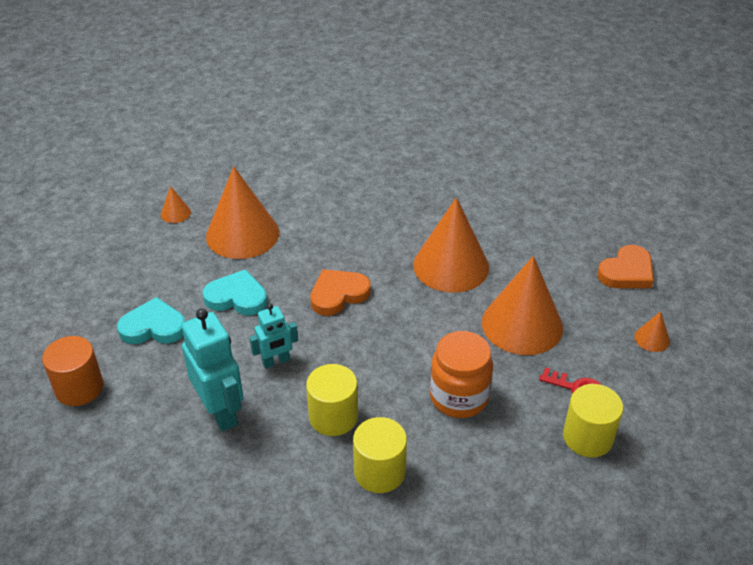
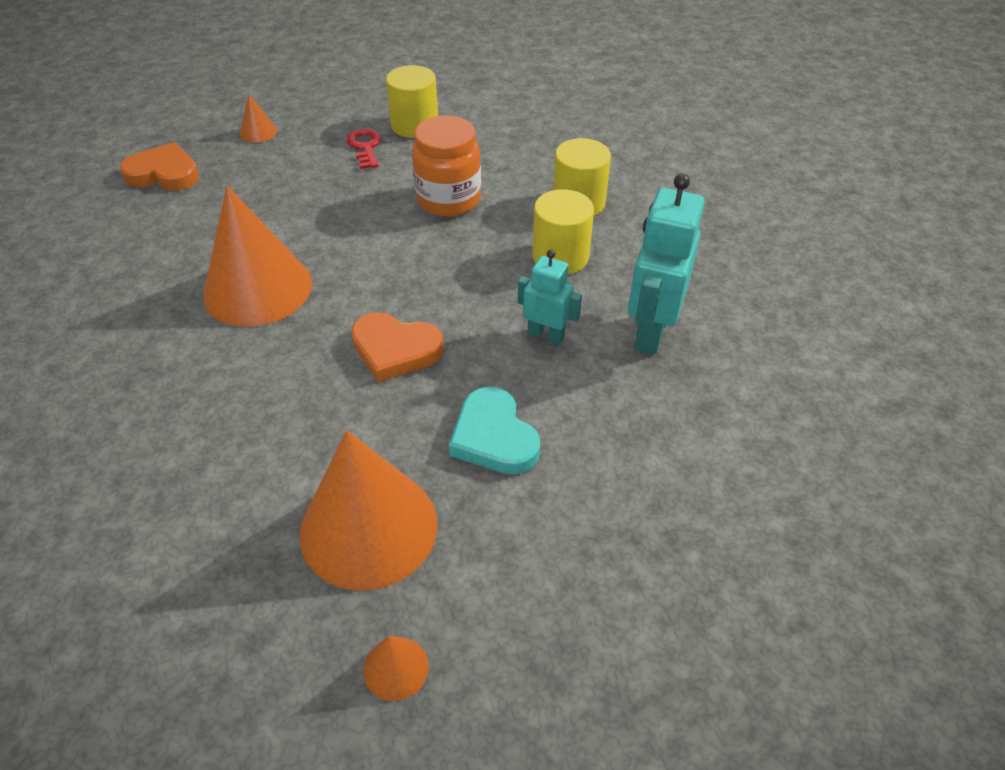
camera: 130 degrees left, 5 degrees up
orange cylinder [42,336,103,406] -> none
turquoise heart [117,297,185,344] -> none
orange cone [482,256,563,355] -> none

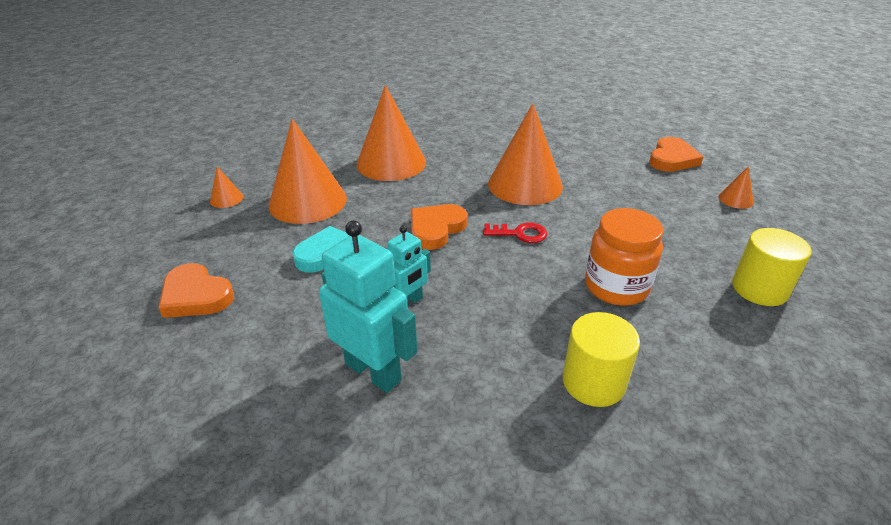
camera: 110 degrees right, 10 degrees down
red key [347,129,381,169] -> red key moved to [483,223,547,243]
yellow cylinder [532,189,594,274] -> none
none -> orange heart [158,263,234,318]
none -> orange cone [357,85,426,181]

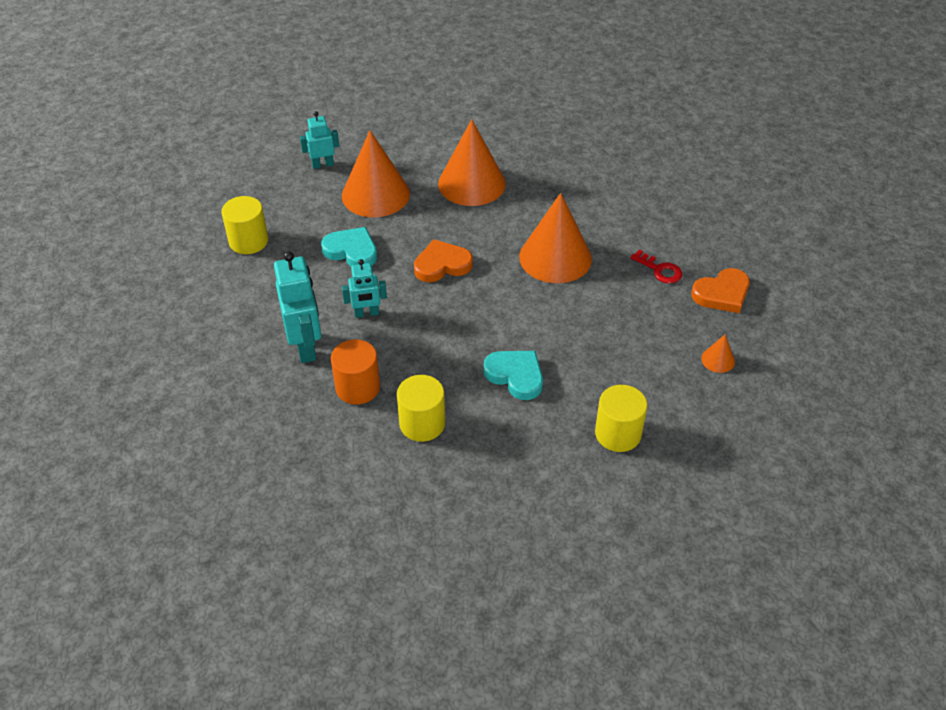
camera: 35 degrees right, 10 degrees up
orange heart [158,263,234,318] -> yellow cylinder [221,196,268,254]
orange cone [210,167,243,208] -> turquoise robot [300,111,339,169]
red key [483,223,547,243] -> red key moved to [631,249,682,283]
orange jar [585,208,664,306] -> turquoise heart [483,351,543,400]
none -> orange cylinder [331,339,380,405]

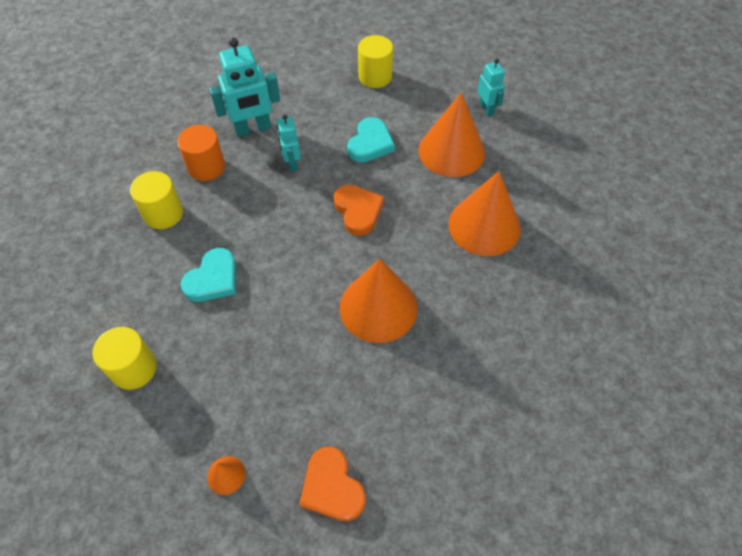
camera: 85 degrees right, 10 degrees up
red key [631,249,682,283] -> none

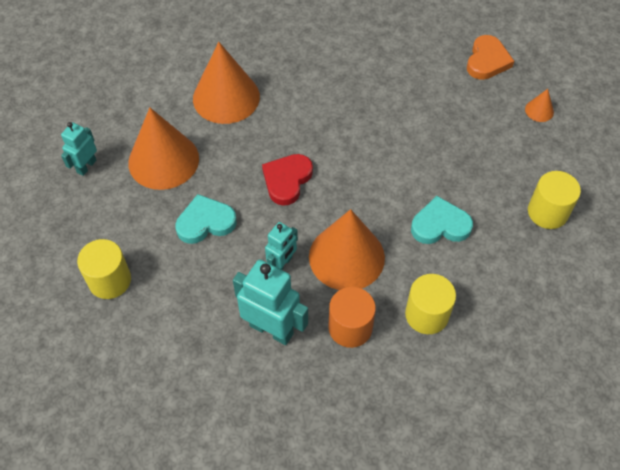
camera: 130 degrees left, 0 degrees up
orange heart [333,185,384,236] -> red heart [262,154,313,206]
orange cone [340,259,418,343] -> orange cone moved to [309,209,385,290]

